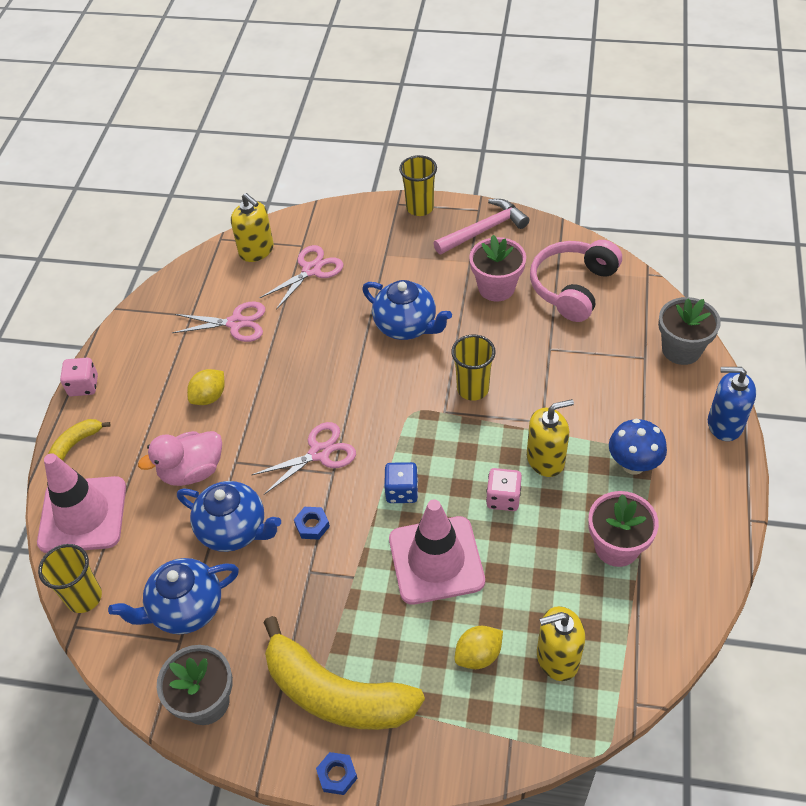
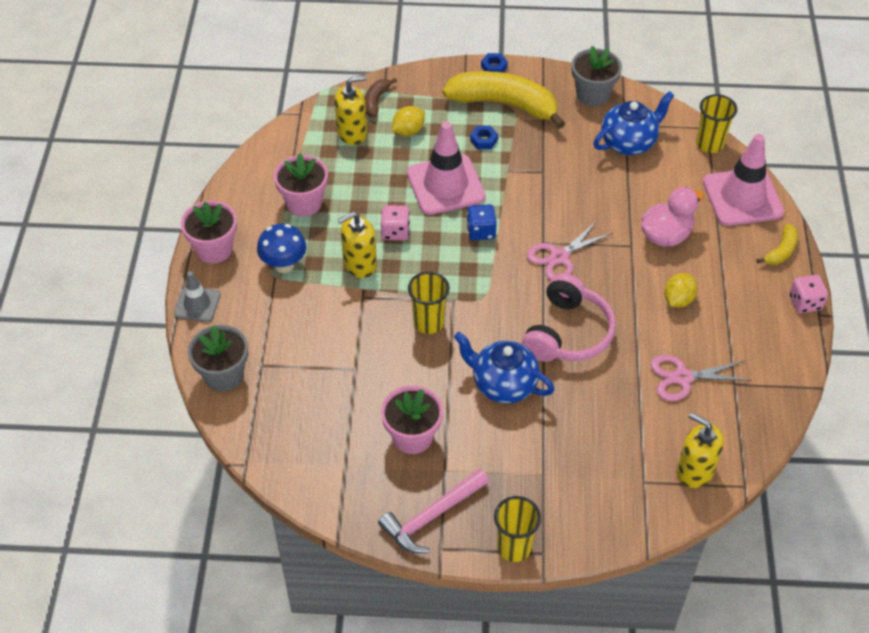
camera: 170 degrees right, 0 degrees up
blue teapot [177,481,281,552] -> none
pink scissors [260,245,344,310] -> none
blue nut [294,507,330,540] -> blue nut moved to [470,126,498,149]
pink headphones [530,240,622,322] -> pink headphones moved to [522,273,616,362]
blue soap dispenser [708,367,756,441] -> grey traffic cone [174,271,221,322]
none -> pink flower pot [181,200,237,263]
none -> brown banana [365,78,397,117]

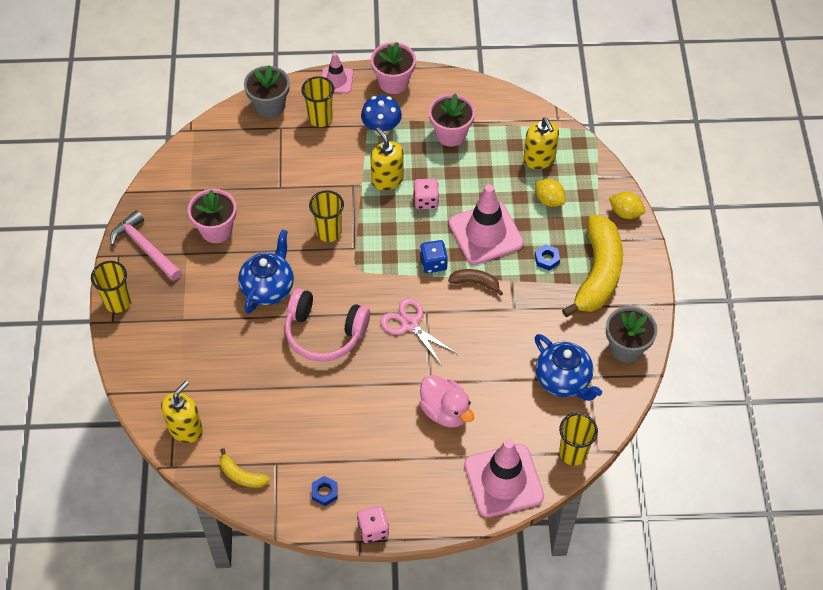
camera: 85 degrees right, 5 degrees up
grey traffic cone [174,271,221,322] -> pink traffic cone [322,53,353,93]
brown banana [365,78,397,117] -> brown banana moved to [448,269,503,296]
blue nut [481,53,508,72] -> blue nut moved to [312,476,338,506]
pink scissors [650,355,751,401] -> none
yellow lemon [664,273,698,308] -> yellow lemon moved to [609,192,645,219]
yellow banana [757,223,798,265] -> yellow banana moved to [220,448,270,488]
none -> yellow cup [301,76,334,127]

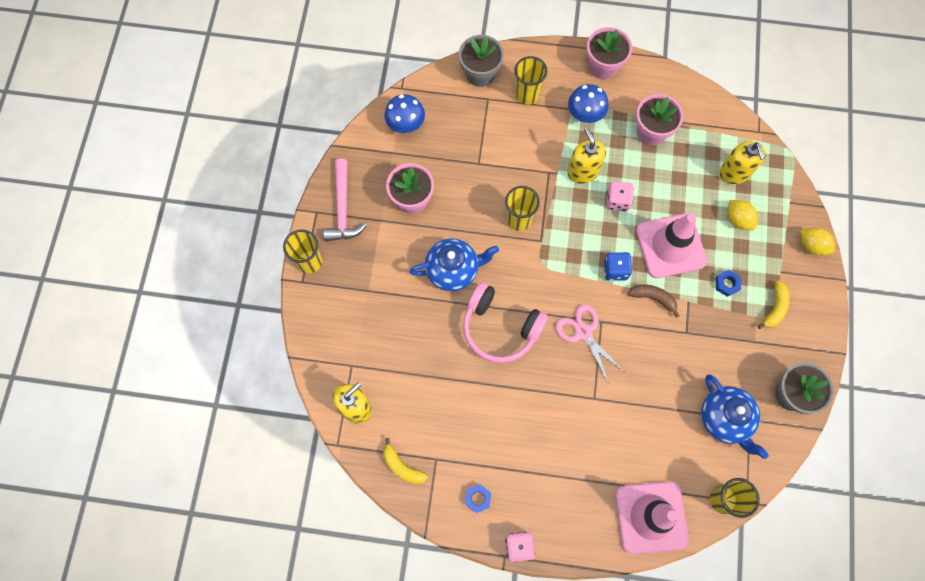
camera: 10 degrees right, 15 degrees up
pink hammer [110,210,182,281] -> pink hammer turned 150 degrees counterclockwise [323,158,367,242]
blue teapot [238,230,294,314] -> blue teapot turned 45 degrees clockwise [409,238,499,291]
pink traffic cone [322,53,353,93] -> none
pink duck [419,375,474,428] -> none
yellow banana [562,214,623,317] -> yellow banana [758,281,790,329], size x0.45
none -> blue mushroom [384,94,425,133]

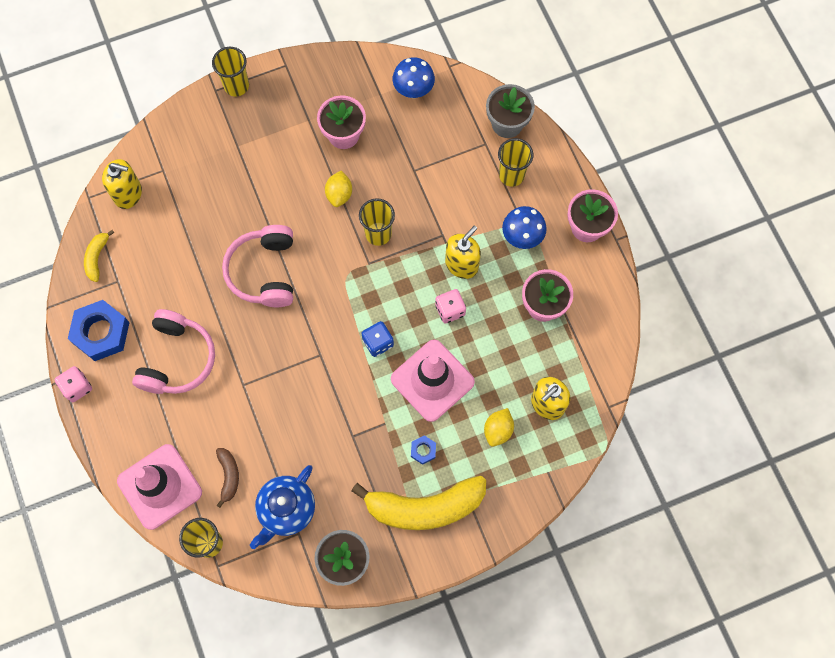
camera: 60 degrees right, 0 degrees up
pink hammer [323,158,367,242] -> none
blue teapot [409,238,499,291] -> none
blue nut [465,484,491,513] -> blue nut [68,300,130,361], size x2.16
pink scissors [556,304,625,382] -> none
brown banana [628,284,679,318] -> brown banana moved to [216,448,239,508]
yellow banana [758,281,790,329] -> yellow banana [351,476,486,530], size x2.22
yellow lemon [800,227,835,256] -> yellow lemon moved to [325,171,352,207]
none -> pink headphones [132,309,215,394]

